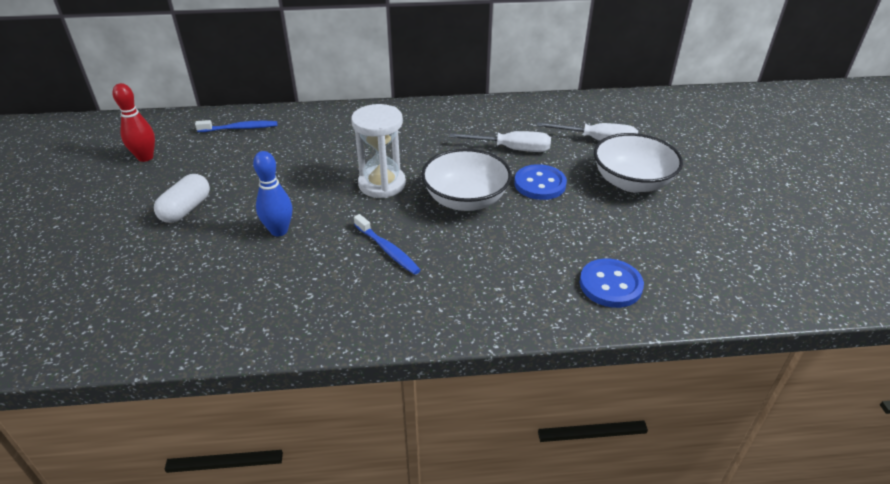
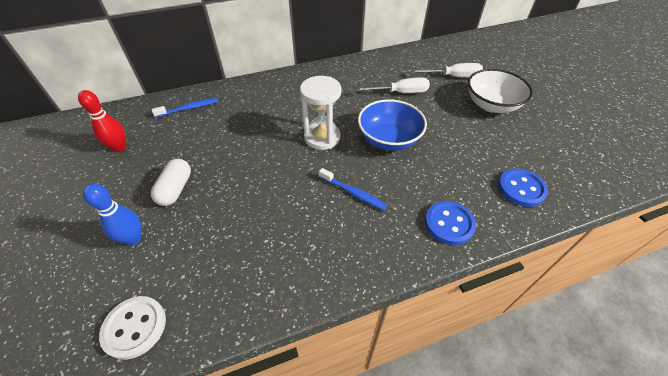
camera: 15 degrees left, 10 degrees up
blue bowling pin [253,151,292,236] -> blue bowling pin moved to [83,183,142,245]
white bowl [421,148,512,211] -> blue bowl [358,99,427,151]
blue button [514,164,567,200] -> blue button moved to [425,201,476,245]
none -> white button [99,296,166,360]

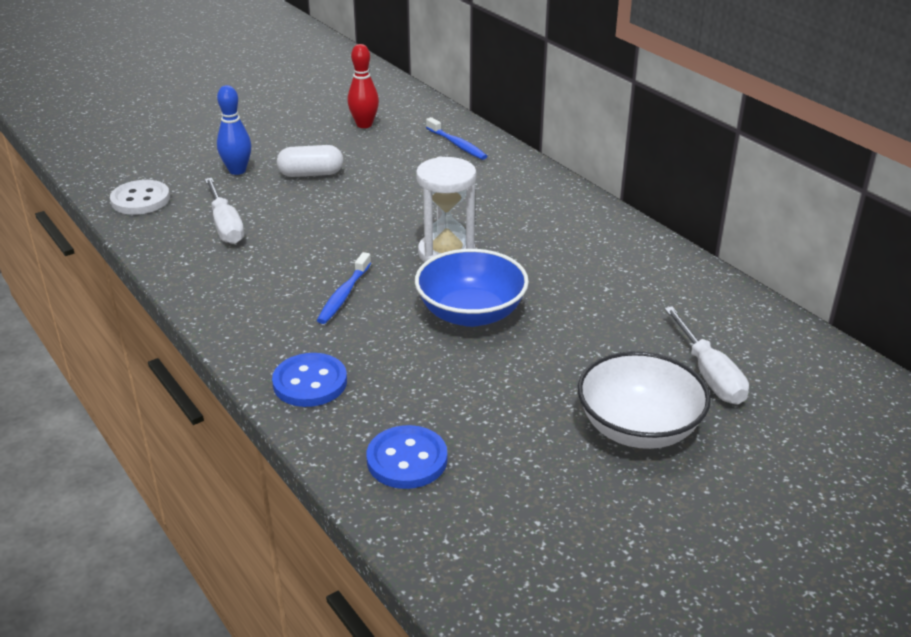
camera: 75 degrees right, 15 degrees down
white screwdriver [355,77,430,93] -> white screwdriver moved to [205,178,244,244]

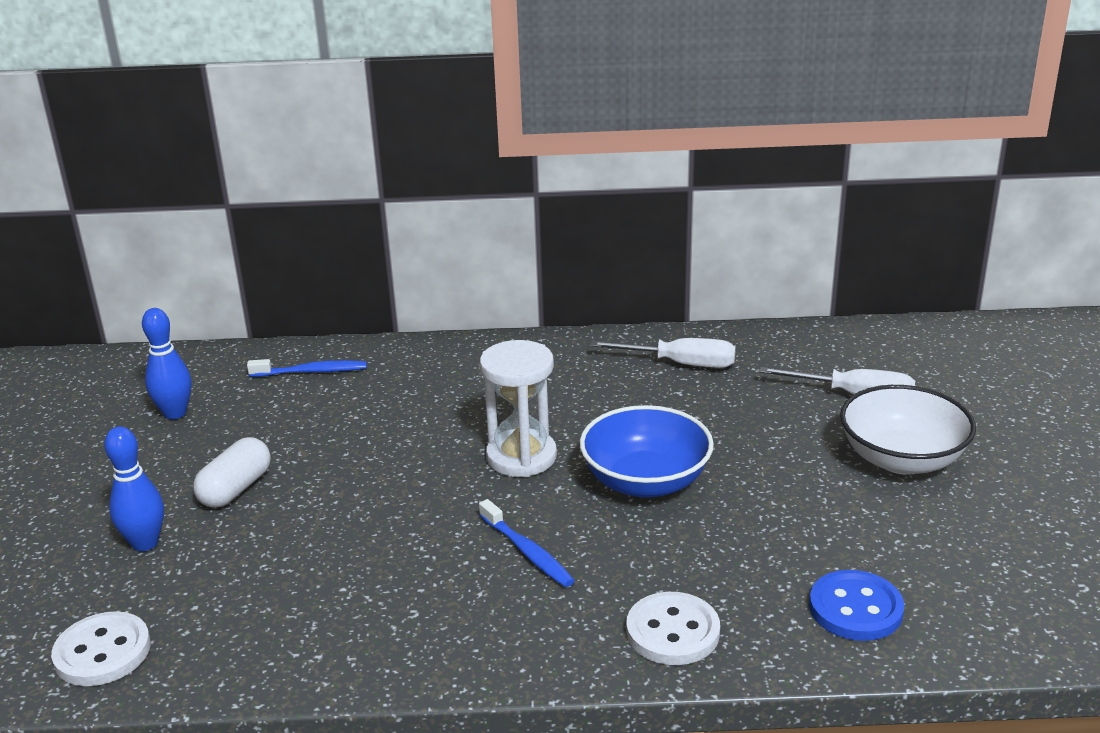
camera: 55 degrees left, 5 degrees down
white screwdriver [205,178,244,244] -> white screwdriver moved to [590,338,736,368]
blue button [272,353,347,407] -> white button [626,592,720,665]
red bowling pin [347,44,379,128] -> blue bowling pin [142,308,191,419]

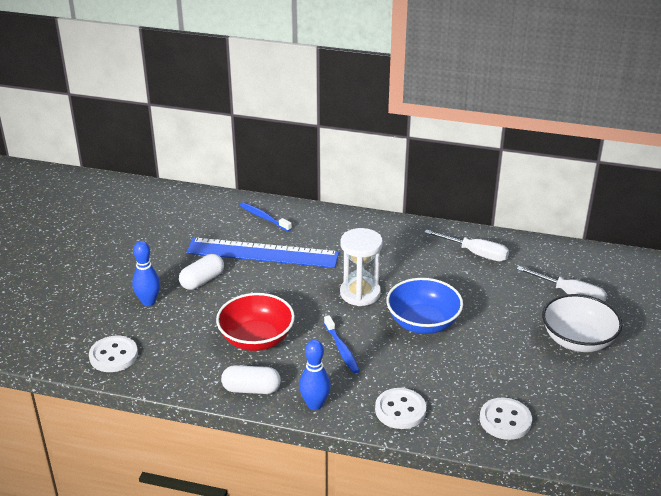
camera: 15 degrees right, 5 degrees up
blue bowling pin [142,308,191,419] -> blue bowling pin moved to [299,340,331,410]
blue toothbrush [247,359,367,377] -> blue toothbrush turned 150 degrees counterclockwise [240,202,292,232]
blue button [809,570,904,641] -> white button [480,397,532,440]
none -> blue ruler [186,237,339,268]
none -> red bowl [216,293,295,351]
none -> white capsule [221,365,281,394]

